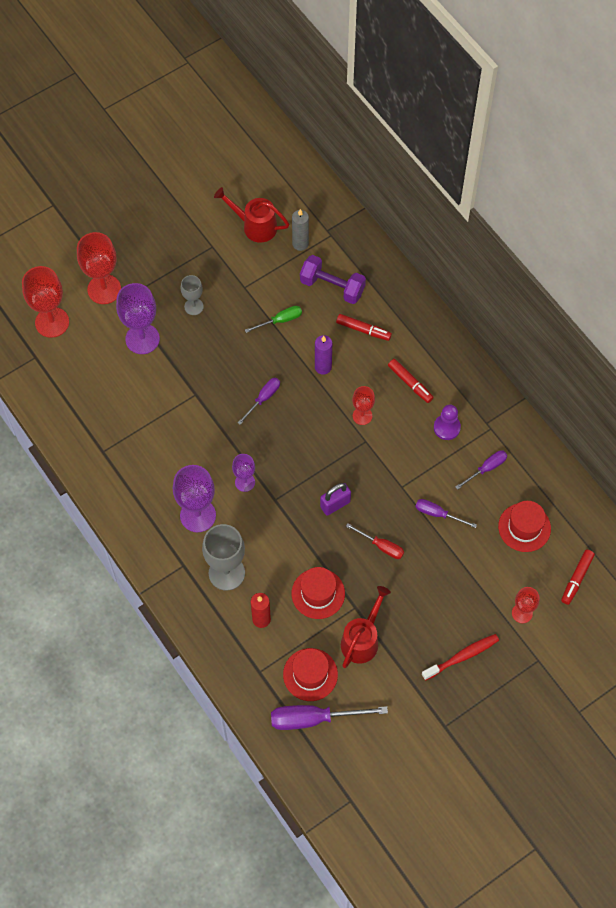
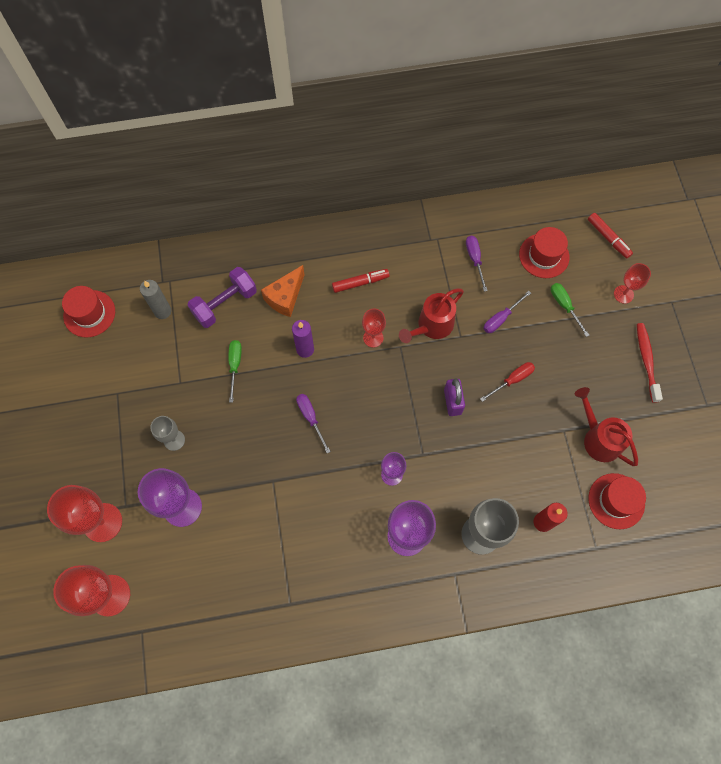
camera: 65 degrees left, 5 degrees up
red watering can [214,187,289,243] -> red watering can moved to [399,288,464,343]
purple screwdriver [271,705,388,730] -> none
red hat [292,567,345,619] -> red hat moved to [62,286,115,338]
red marker [336,314,392,341] -> orange cheese [261,265,305,317]
purple pawn [434,405,461,440] -> none
none -> green screwdriver [551,283,590,337]

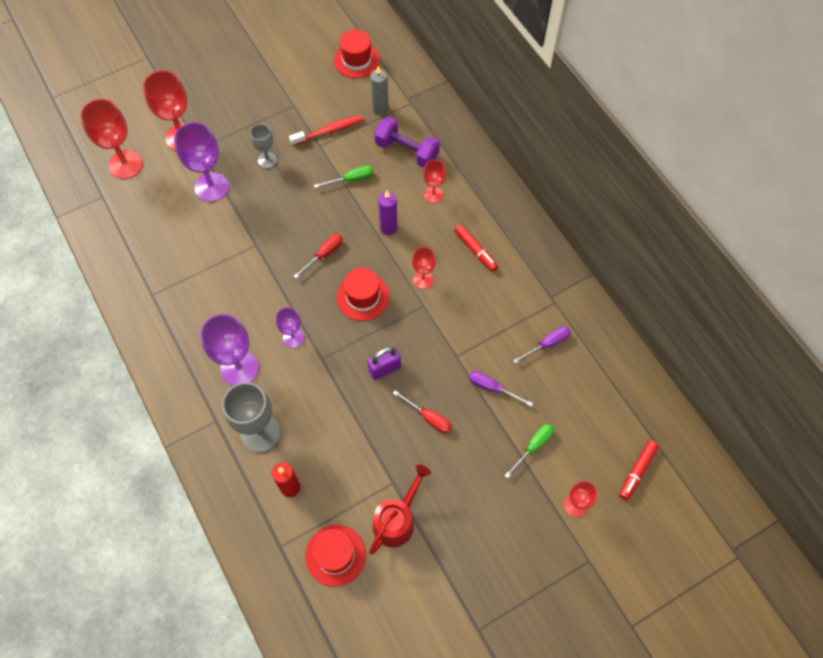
camera: 70 degrees right, 5 degrees down
orange cheese [261,265,305,317] -> red goblet [423,159,446,203]
purple screwdriver [296,394,331,453] -> red screwdriver [294,234,343,278]
red watering can [399,288,464,343] -> none
red hat [519,227,570,278] -> red hat moved to [337,268,390,321]
red toothbrush [637,323,663,403] -> red toothbrush moved to [289,115,364,146]

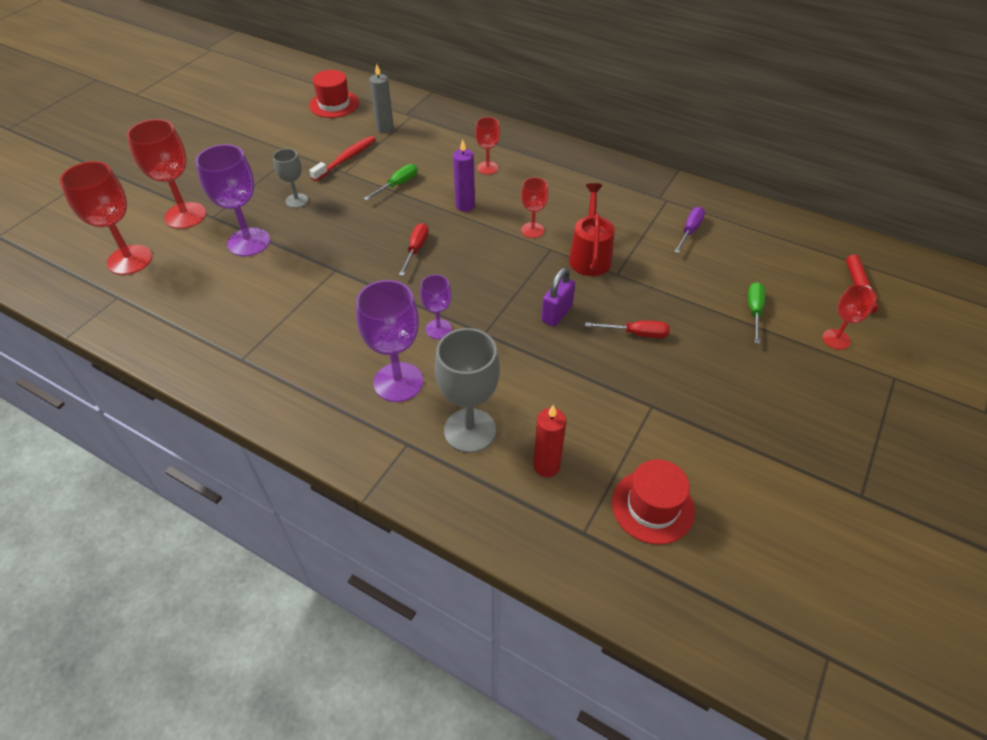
camera: 30 degrees left, 15 degrees down
red hat [337,268,390,321] -> none
red watering can [369,464,431,555] -> red watering can moved to [569,183,615,276]
purple dumbbell [374,117,440,168] -> none
red marker [454,224,498,272] -> none
purple screwdriver [469,371,533,406] -> none

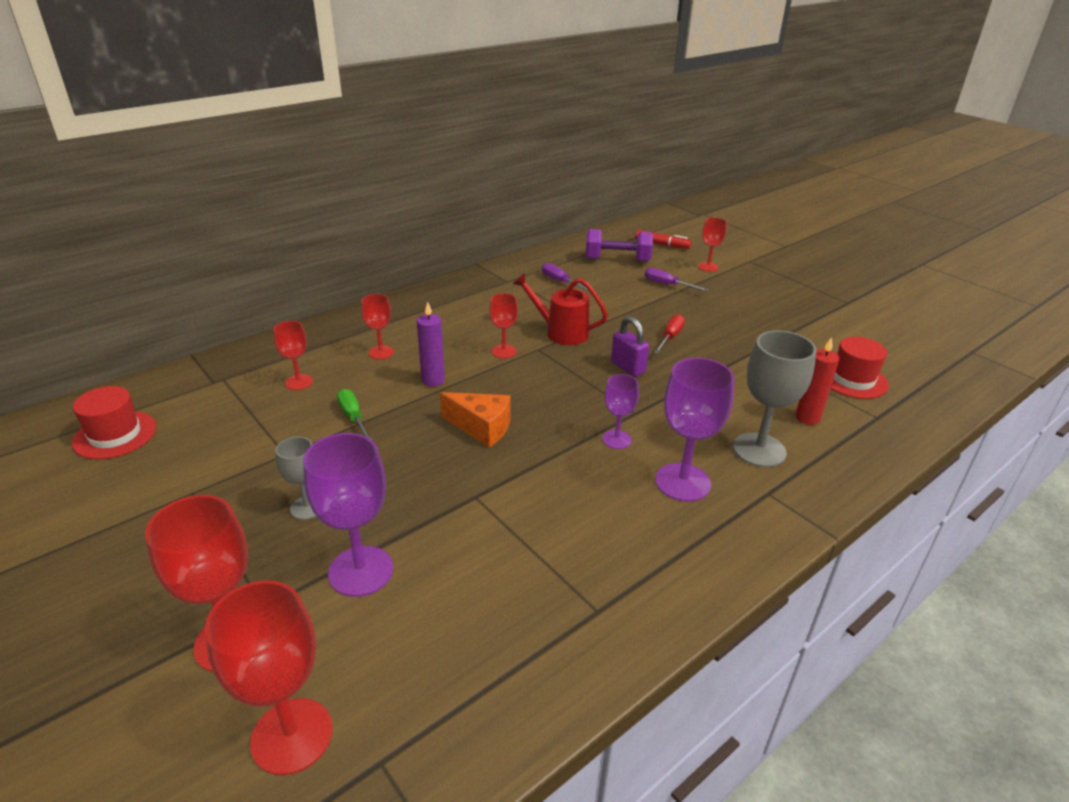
camera: 70 degrees left, 15 degrees down
red toothbrush [309,136,376,181] -> none
grey candle [369,64,394,133] -> none
red screwdriver [399,223,429,276] -> orange cheese [440,392,510,448]
green screwdriver [748,282,765,344] -> purple screwdriver [645,268,708,291]
none -> red goblet [273,321,313,390]
none -> purple dumbbell [586,229,653,262]

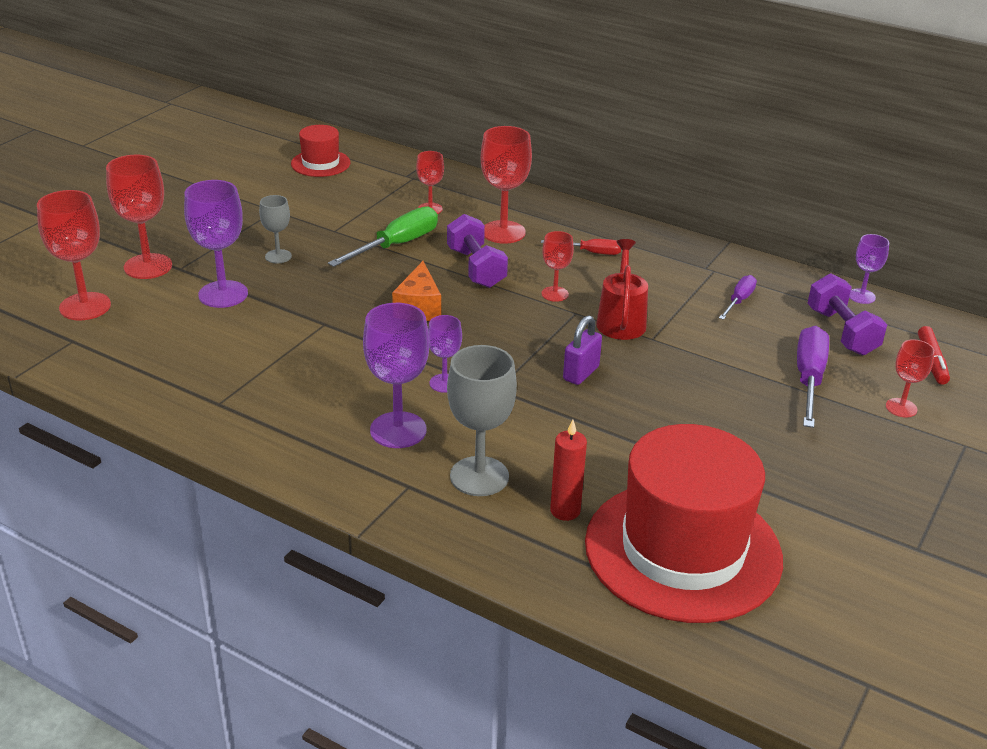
camera: 70 degrees right, 0 degrees up
green screwdriver [337,389,373,441] -> green screwdriver [328,206,438,267], size x1.73
red goblet [361,294,394,359] -> red goblet [481,126,532,244], size x1.76
purple candle [417,301,445,387] -> purple dumbbell [447,214,508,288]
purple screwdriver [645,268,708,291] -> purple screwdriver [797,326,829,428], size x1.73
red screwdriver [654,314,685,354] -> red screwdriver moved to [541,239,621,255]
red hat [830,337,889,399] -> red hat [585,424,783,623], size x2.14
none -> purple goblet [849,234,889,304]

